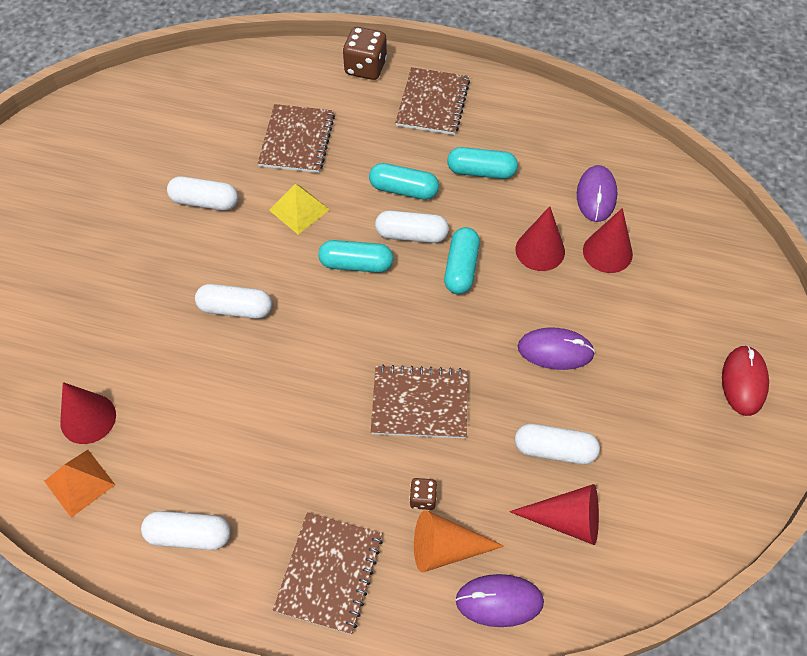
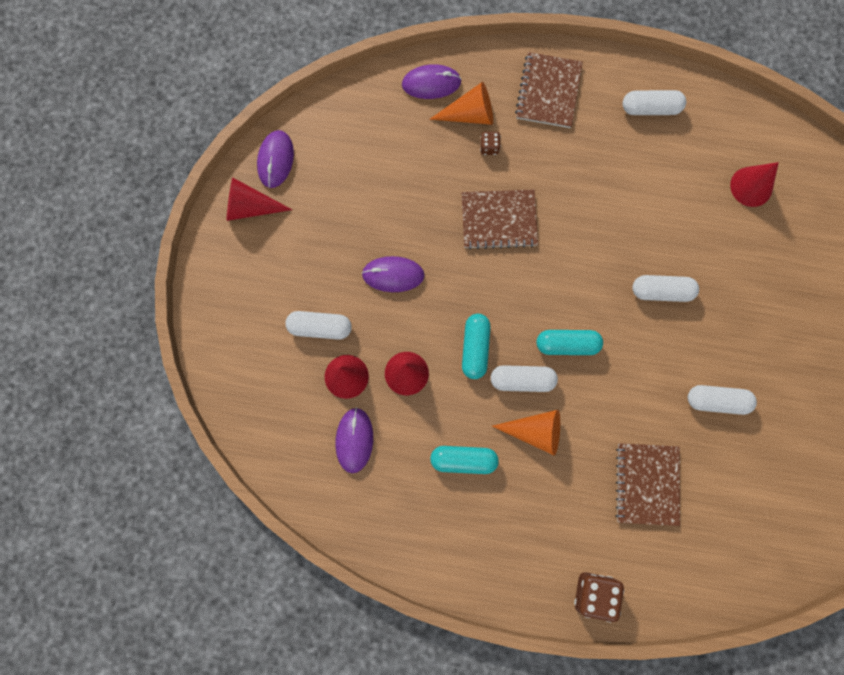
camera: 175 degrees right, 20 degrees up
orange pyramid [44,450,115,518] -> none
yellow pyramid [269,184,330,234] -> none
turquoise capsule [369,163,439,200] -> orange cone [492,410,560,456]
brown notebook [395,67,470,135] -> none
red cone [509,484,599,545] -> red cone moved to [227,177,292,221]
white capsule [515,424,600,464] -> white capsule moved to [286,311,352,340]
red mouse [722,345,769,416] -> none
none -> purple mouse [257,130,294,188]

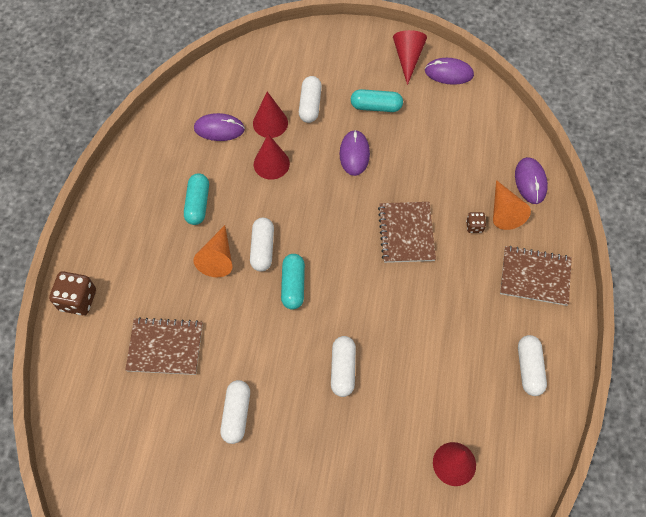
camera: 90 degrees right, 15 degrees down
turquoise capsule [462,314,491,379] -> turquoise capsule moved to [351,89,403,112]

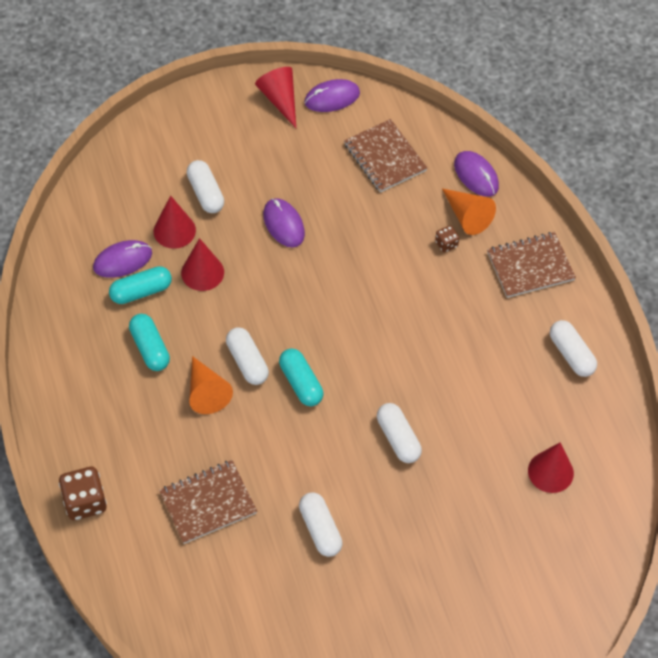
camera: 30 degrees left, 5 degrees down
turquoise capsule [351,89,403,112] -> turquoise capsule moved to [109,266,172,304]
brown notebook [378,202,436,263] -> brown notebook moved to [344,119,427,193]

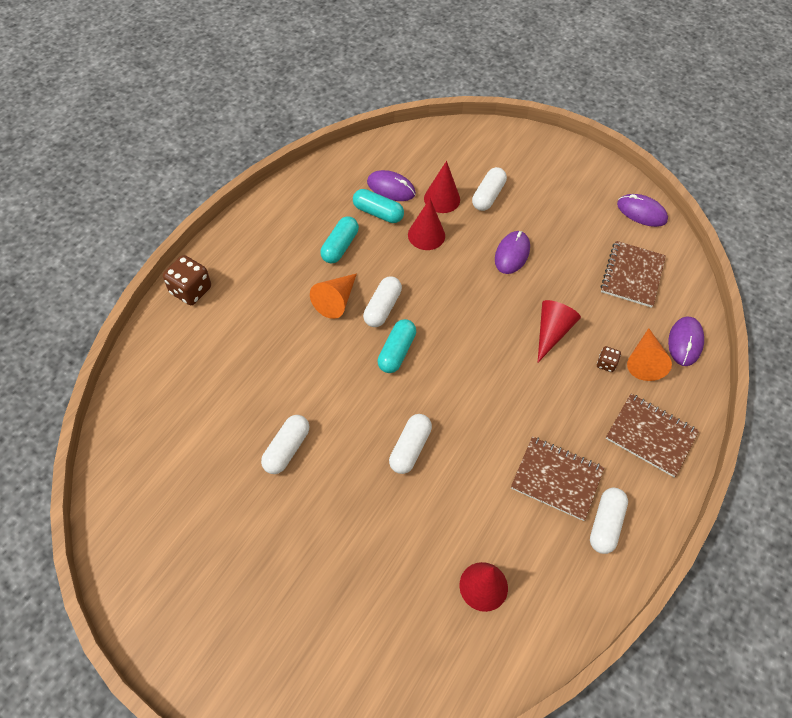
camera: 50 degrees right, 0 degrees up
brown notebook [159,460,257,544] -> brown notebook moved to [511,436,604,521]
red cone [255,67,296,128] -> red cone moved to [538,300,581,362]

